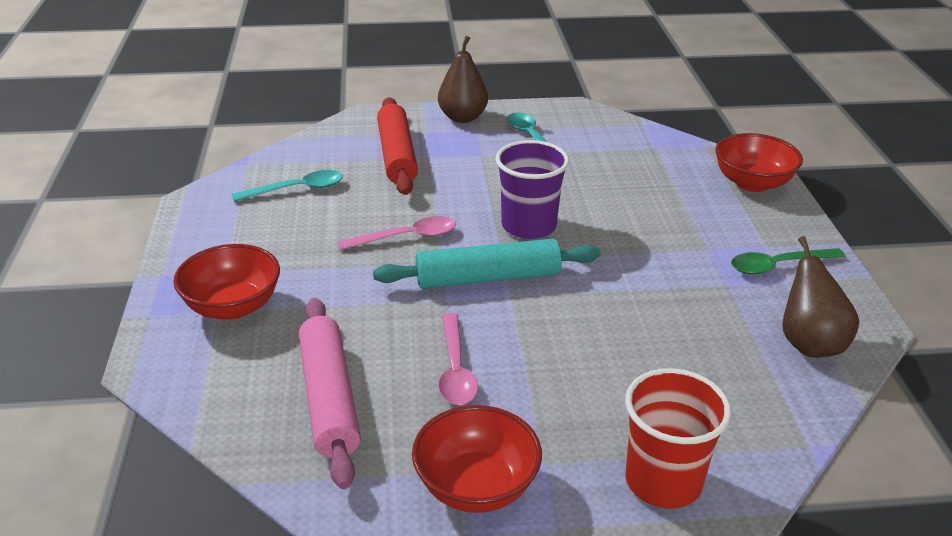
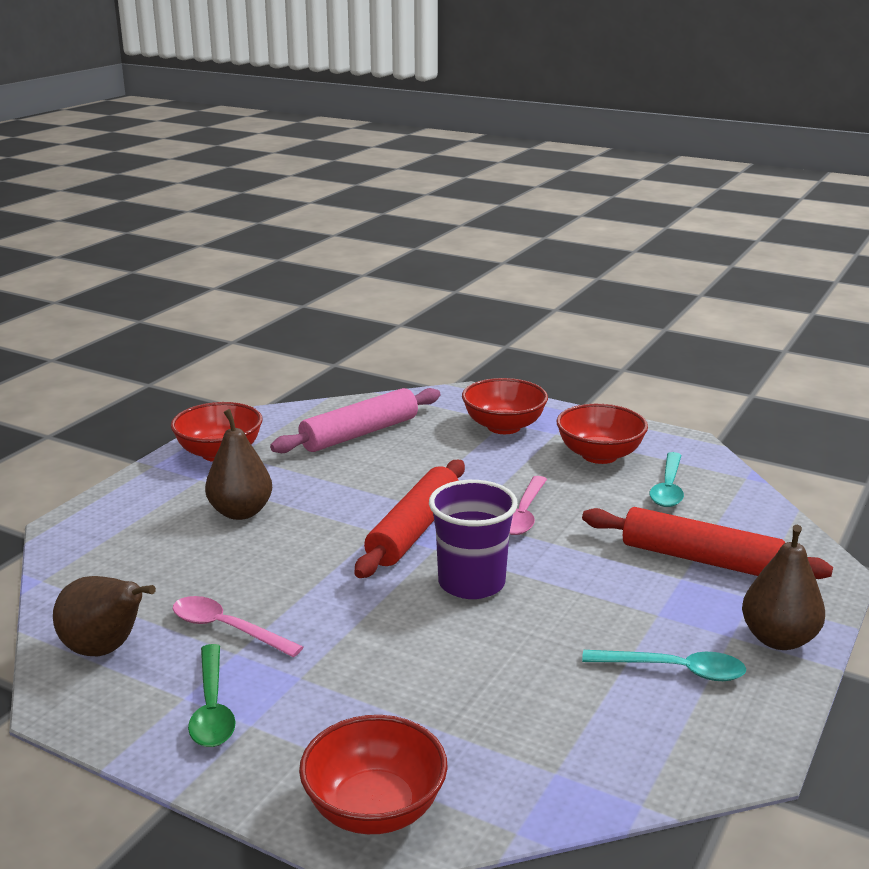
camera: 125 degrees right, 10 degrees down
pink rolling pin [299,298,361,489] -> pink rolling pin turned 60 degrees counterclockwise [270,388,440,453]
turquoise rolling pin [373,239,601,289] -> red rolling pin [355,460,465,578]
pink spoon [438,313,478,405] -> pink spoon moved to [173,596,303,658]
red cup [625,368,731,509] -> none
green spoon [731,248,845,274] -> green spoon turned 150 degrees clockwise [188,644,236,747]
none -> brown pear [205,409,272,520]
none -> red bowl [556,404,648,464]

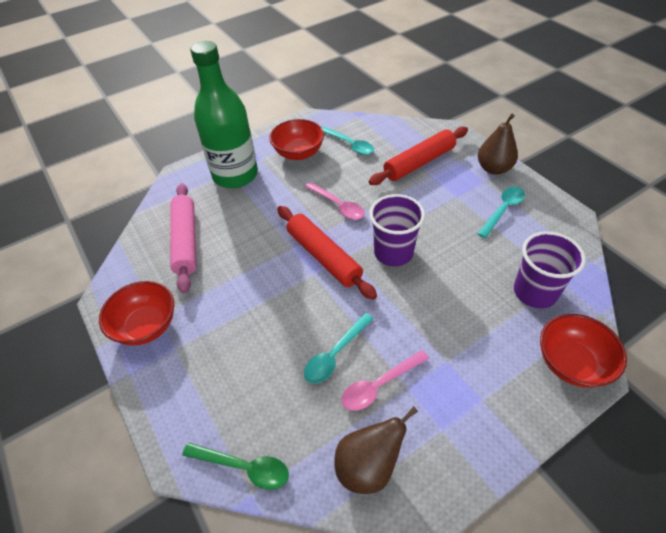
camera: 60 degrees left, 25 degrees up
green spoon [188,644,236,747] -> green spoon moved to [182,443,289,490]
brown pear [205,409,272,520] -> none
red bowl [462,378,548,434] -> green bottle [190,41,258,188]
none -> turquoise spoon [304,313,374,383]
none -> purple cup [514,231,586,309]

